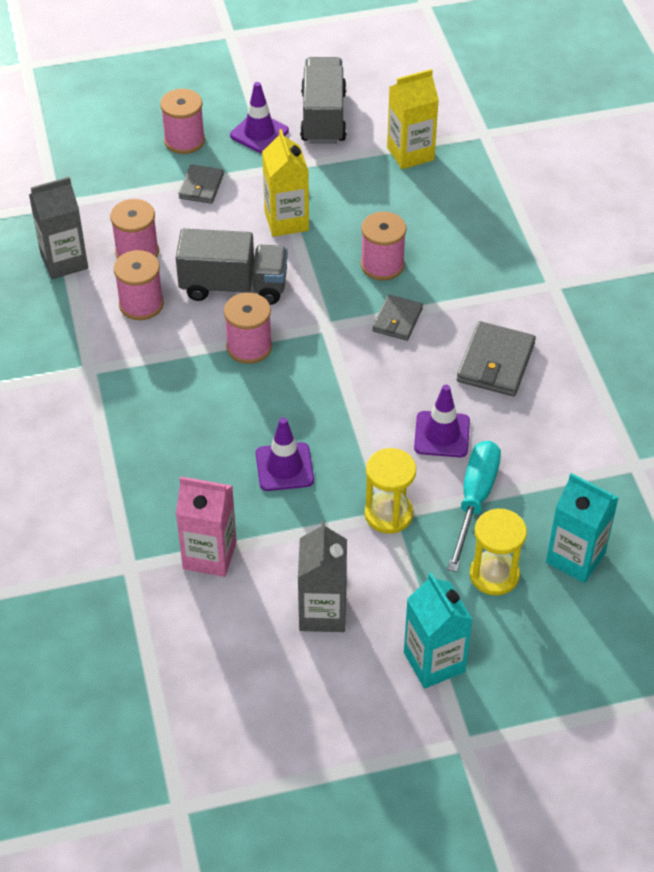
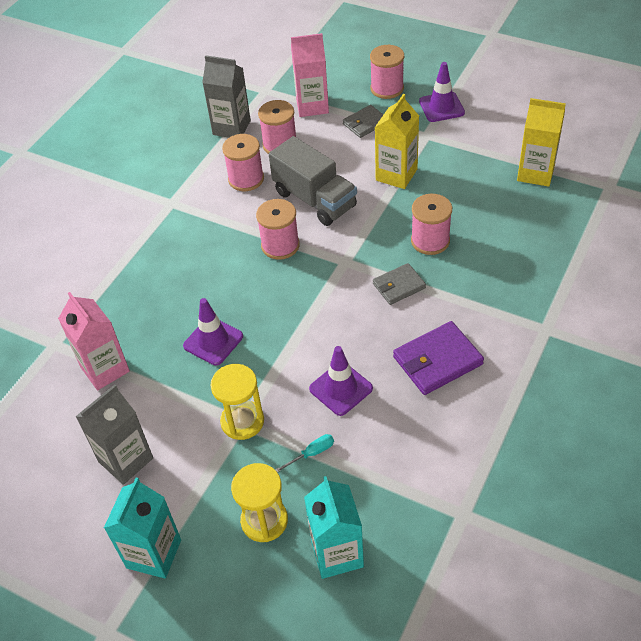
camera: 45 degrees right, 0 degrees up
grey truck [300,57,346,144] -> none
turquoise screwdriver [447,441,501,572] -> turquoise screwdriver [275,434,334,473], size x0.45
grey wallet [457,321,536,396] -> purple wallet [393,321,484,395]
none -> pink carton [291,33,329,117]

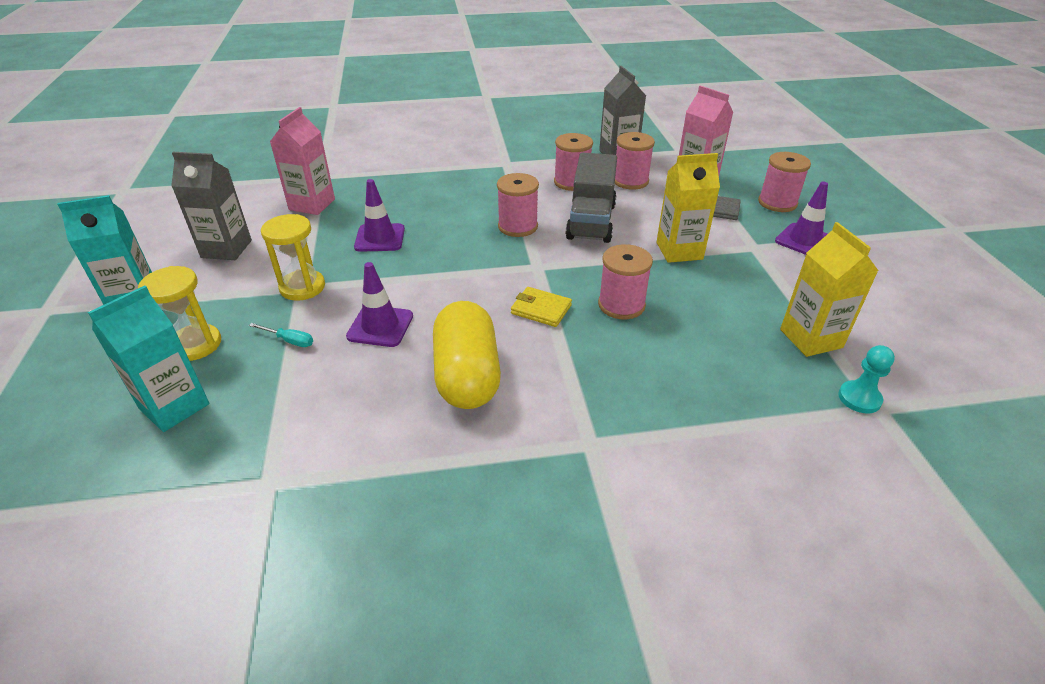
camera: 50 degrees right, 10 degrees down
grey wallet [373,263,426,305] -> yellow wallet [511,287,572,327]
purple wallet [393,321,484,395] -> yellow capsule [433,301,501,409]
none -> turquoise pawn [838,345,895,413]

